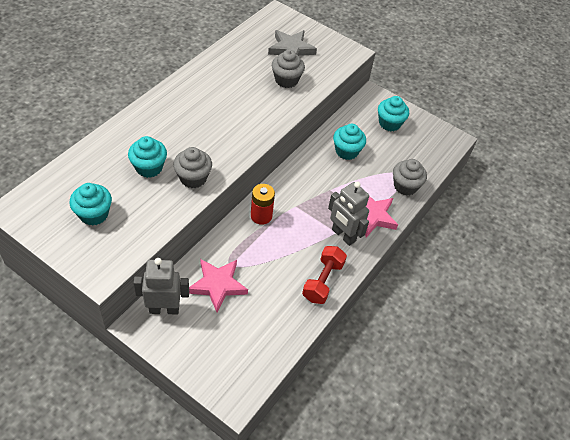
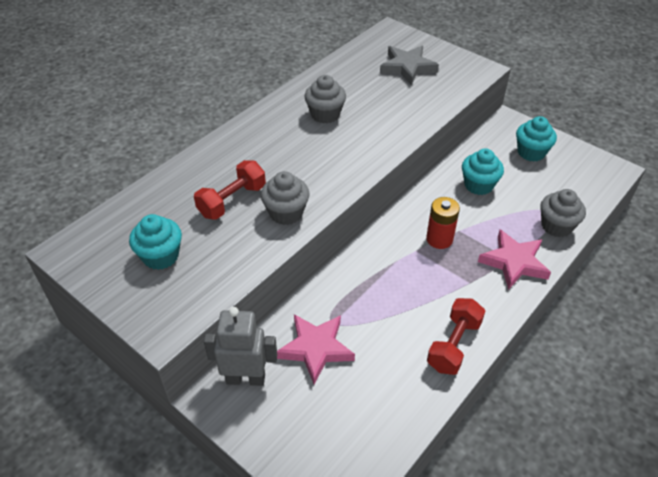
camera: 10 degrees right, 5 degrees down
turquoise cupcake [128,136,167,178] -> red dumbbell [194,160,266,220]
red battery [251,184,275,225] -> red battery moved to [426,197,460,249]
grey cupcake [272,50,305,88] -> grey cupcake moved to [304,75,346,124]
grey robot [328,182,369,246] -> none

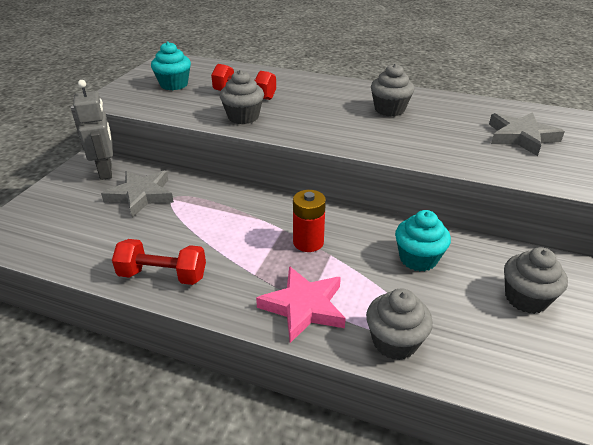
camera: 70 degrees right, 10 degrees down
pink star [277,314,355,384] -> grey star [101,171,174,218]
turquoise cupcake [516,116,557,162] -> grey cupcake [504,247,568,314]

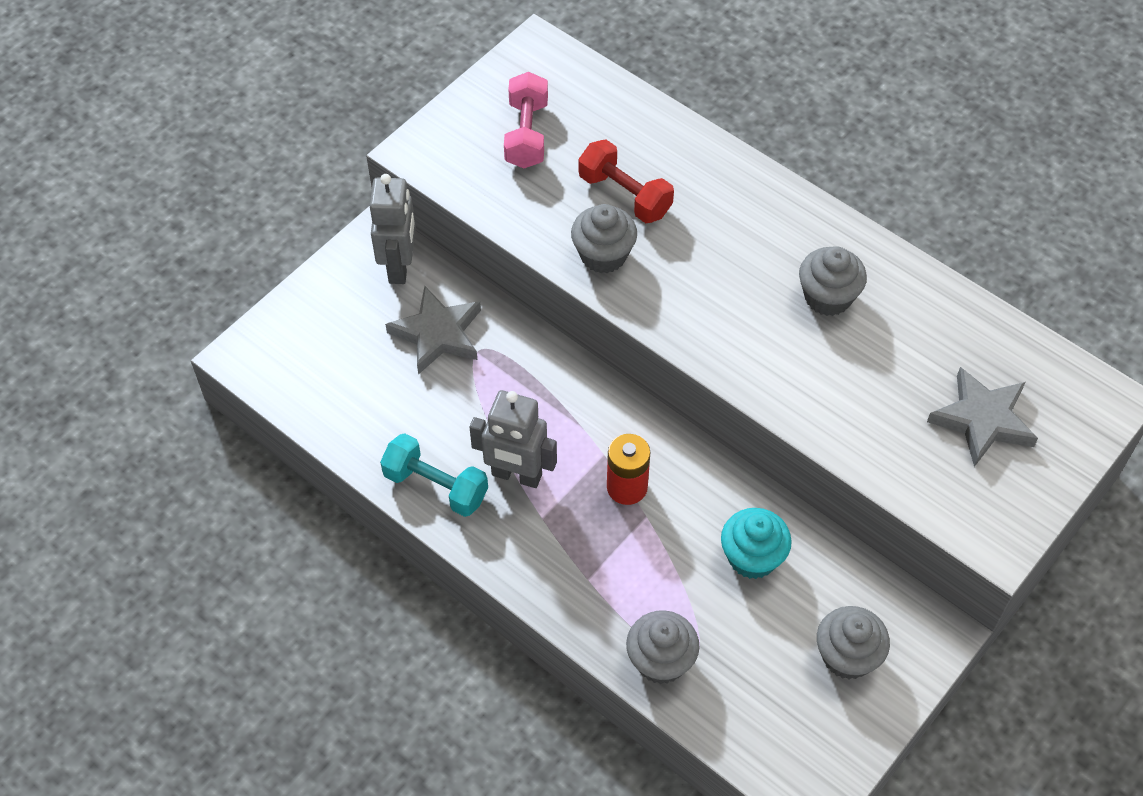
camera: 20 degrees right, 20 degrees up
red dumbbell [112,239,206,285] -> turquoise dumbbell [380,433,488,517]
turquoise cupcake [151,42,191,90] -> pink dumbbell [504,72,548,168]
pink star [256,266,346,343] -> none
none -> grey robot [470,390,557,488]

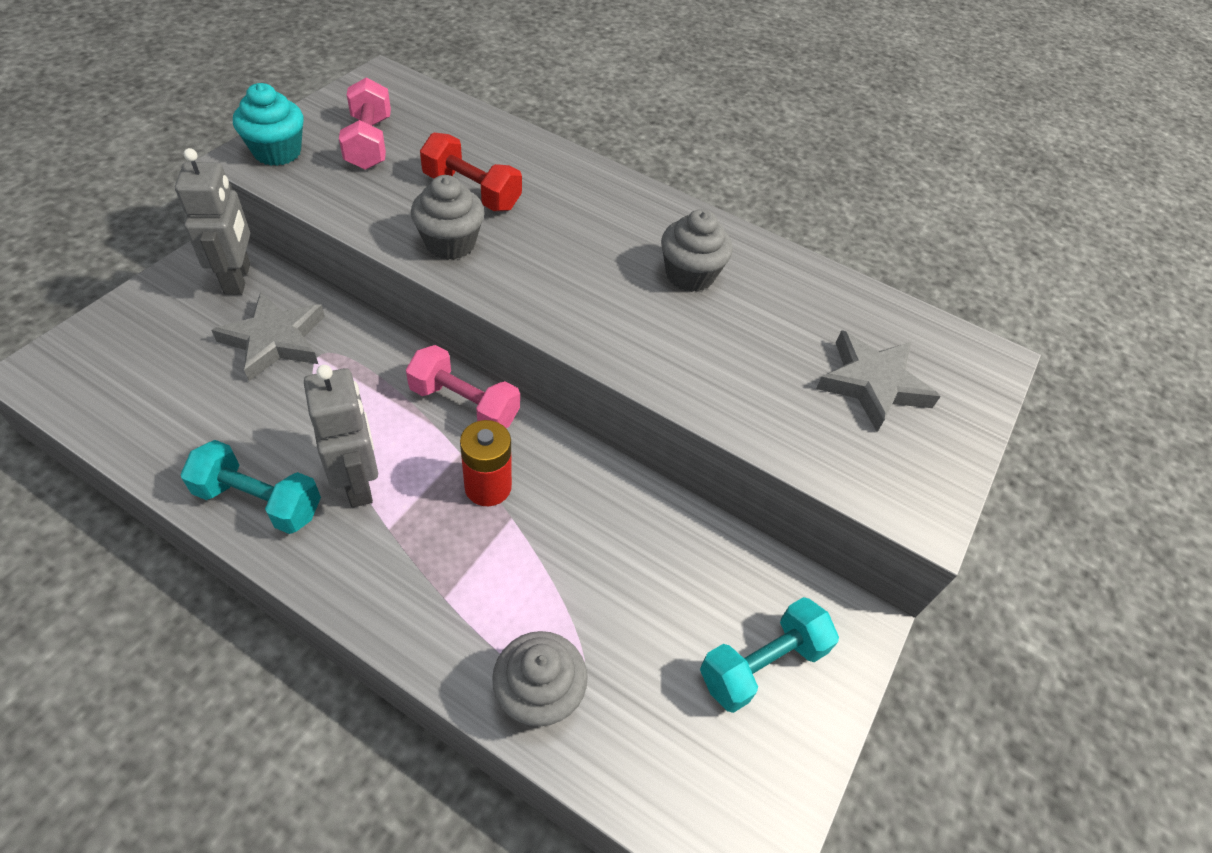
camera: 15 degrees left, 5 degrees down
grey robot [470,390,557,488] -> grey robot turned 120 degrees counterclockwise [304,365,378,508]
turquoise cupcake [721,508,792,579] -> turquoise cupcake moved to [233,83,303,166]
grey cupcake [817,606,890,679] -> turquoise dumbbell [700,597,839,713]
none -> pink dumbbell [406,345,520,428]

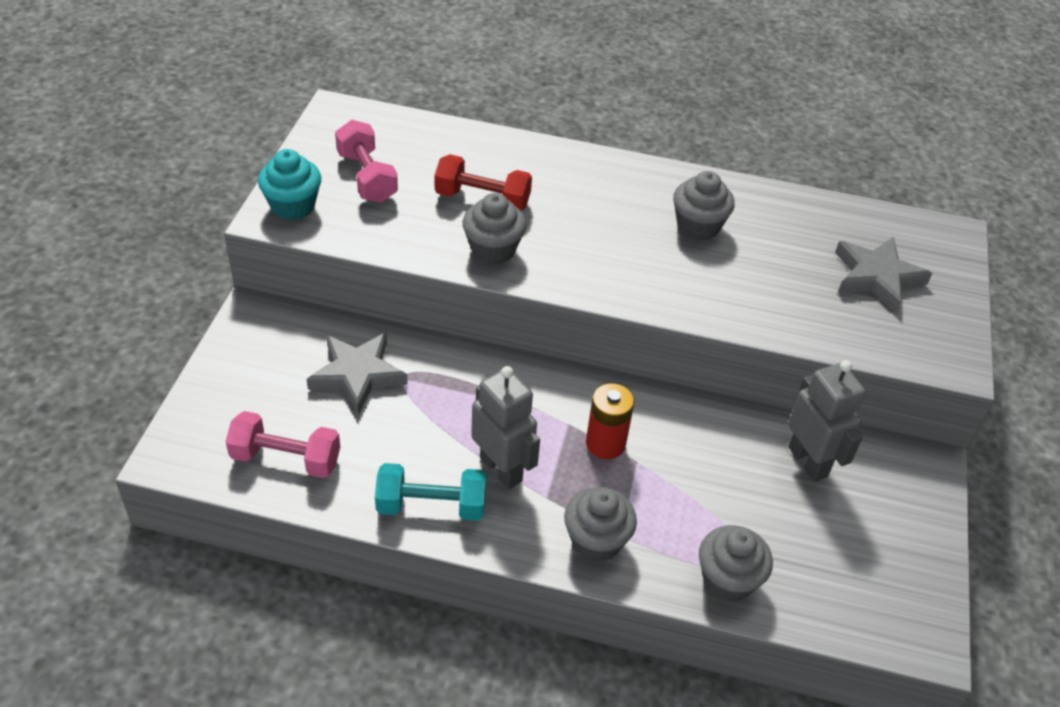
camera: 15 degrees left, 5 degrees down
grey robot [175,148,250,295] -> grey robot moved to [788,360,865,482]
pink dumbbell [406,345,520,428] -> pink dumbbell moved to [225,411,340,478]
turquoise dumbbell [700,597,839,713] -> none
none -> grey cupcake [564,487,637,562]

